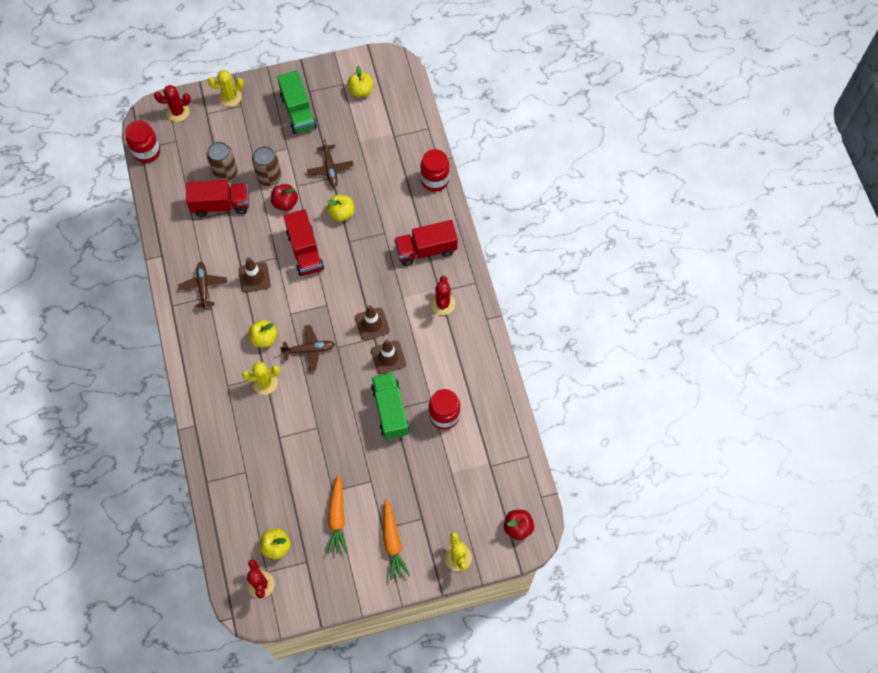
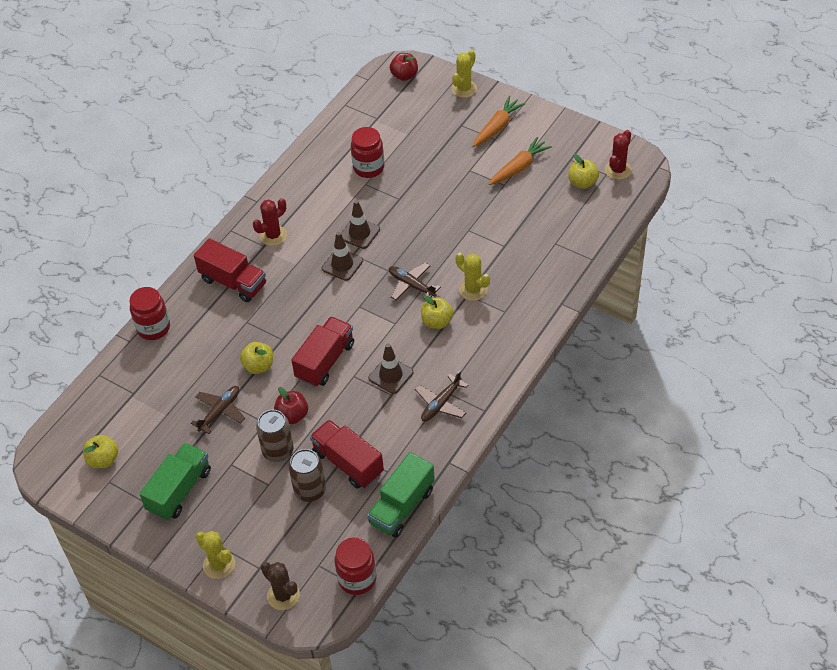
camera: 130 degrees left, 15 degrees down
red cactus [154,85,191,122] -> brown cactus [261,562,300,610]
green truck [371,372,409,440] -> green truck moved to [367,452,435,538]

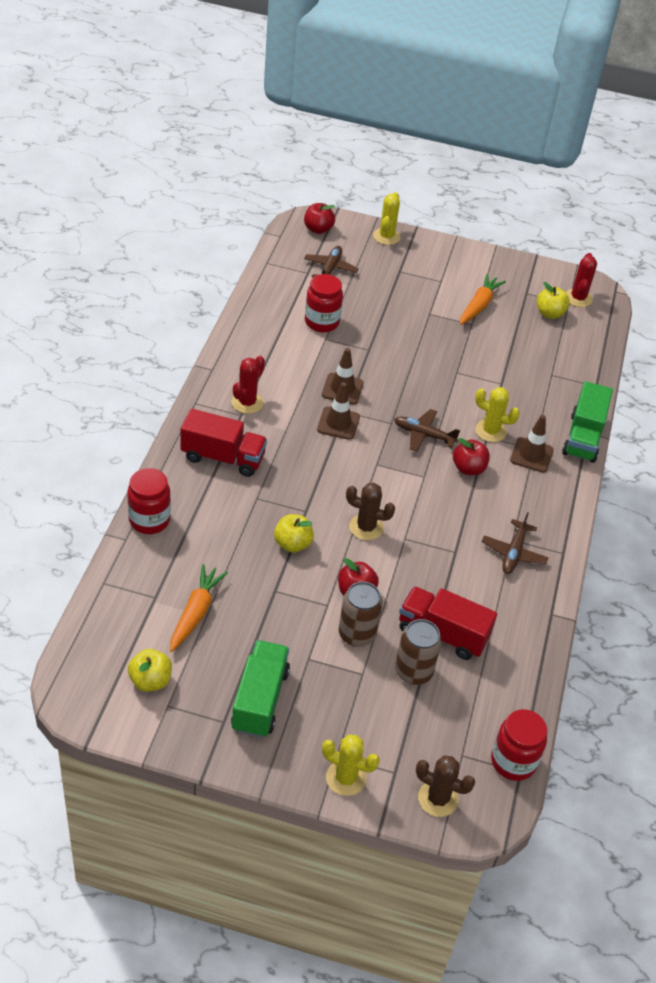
camera: 25 degrees left, 5 degrees down
brown plane [191,386,245,434] -> brown plane moved to [304,246,359,277]
red truck [291,317,354,387] -> brown cactus [346,483,395,540]
green truck [367,452,435,538] -> green truck moved to [562,381,613,463]
brown traffic cone [368,343,413,394] -> brown traffic cone moved to [510,415,553,472]
yellow apple [421,295,454,329] -> red apple [453,438,490,475]
orange carrot [473,96,525,147] -> orange carrot moved to [170,564,228,652]

